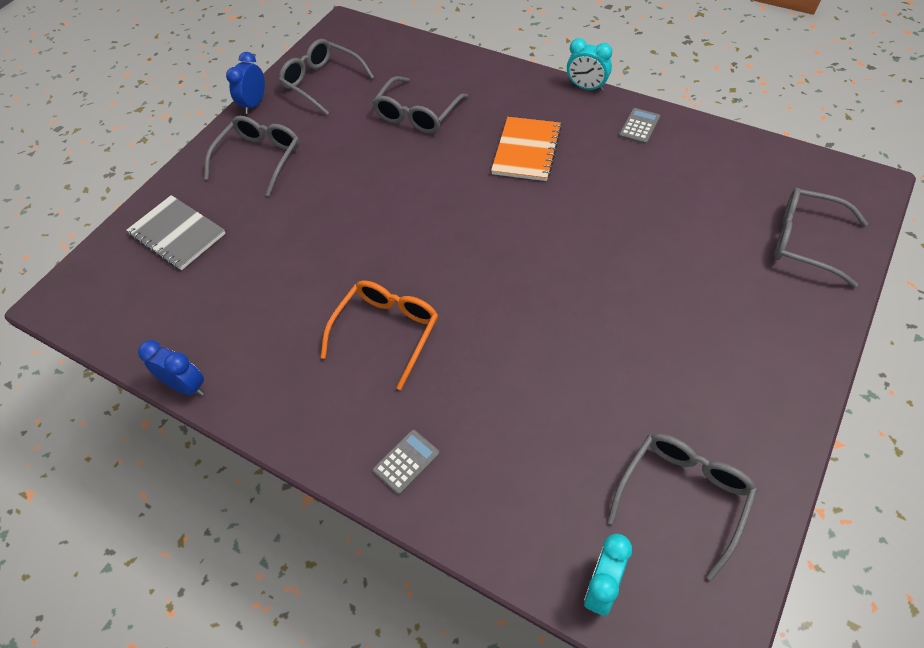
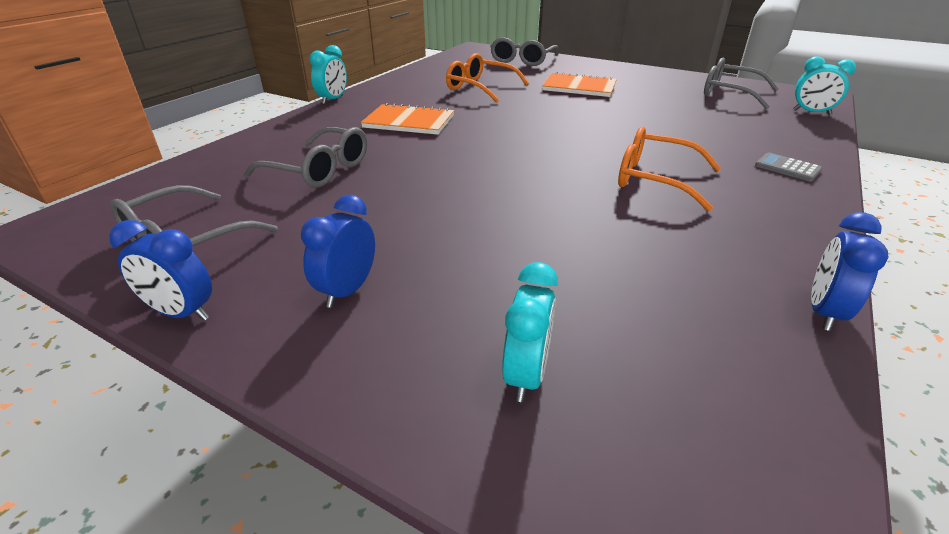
camera: 95 degrees left, 20 degrees down
grey notebook [126,195,226,270] -> turquoise clock [502,262,558,402]
grey glasses [204,116,300,196] -> blue clock [301,195,375,308]
grey calculator [619,108,660,144] -> none
none -> orange glasses [446,53,529,103]
none -> orange notebook [542,72,617,97]

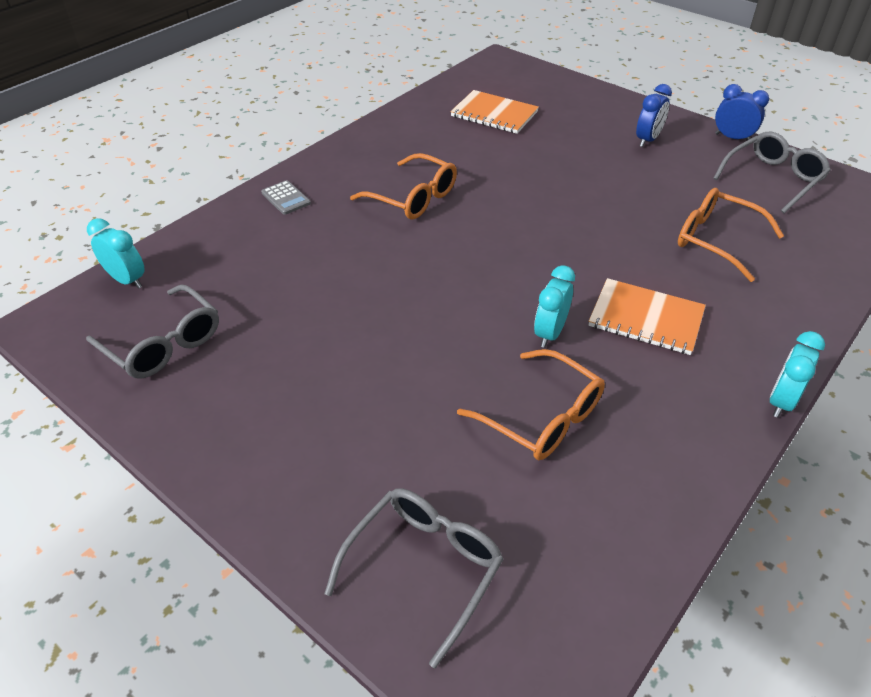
camera: 170 degrees left, 10 degrees up
grey glasses [244,127,367,188] -> orange glasses [678,188,784,282]
turquoise clock [502,262,558,402] -> turquoise clock moved to [534,265,575,348]
orange notebook [542,72,617,97] -> orange notebook moved to [450,90,539,134]
blue clock [811,212,888,331] -> none

